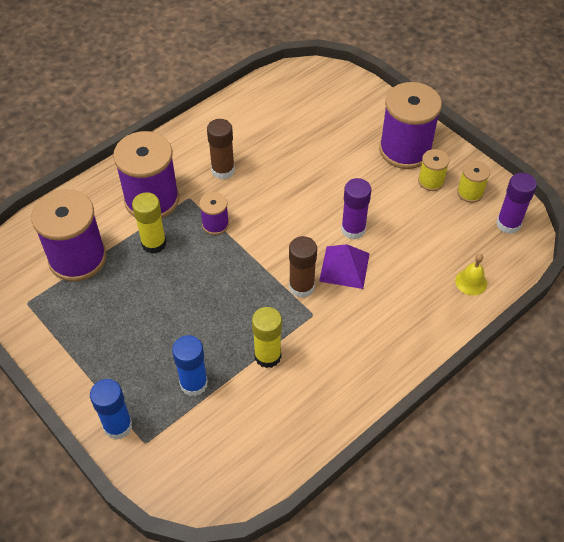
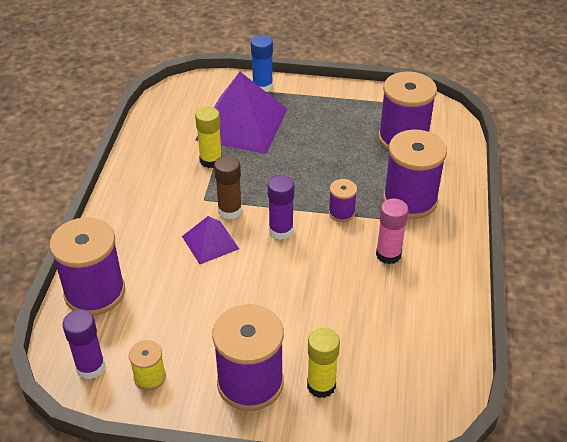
camera: 140 degrees right, 10 degrees down
yellow glue stick [132,192,166,254] -> yellow glue stick moved to [307,328,340,398]
blue glue stick [172,335,208,396] -> purple pyramid [195,72,287,154]
brown glue stick [207,119,235,180] -> pink glue stick [376,198,408,264]
purple glue stick [341,178,371,240] -> purple glue stick moved to [268,175,294,240]
yellow spool [418,149,449,191] -> none
yellow bell [455,253,487,295] -> purple spool [50,217,125,315]

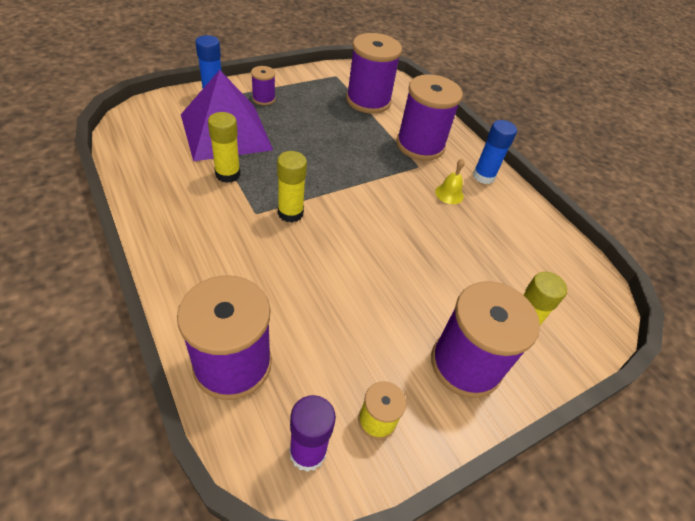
camera: 45 degrees left, 5 degrees up
purple pyramid [182,216,239,264] -> none
brown glue stick [214,155,242,219] -> yellow glue stick [277,151,307,223]
purple glue stick [268,175,294,240] -> none
purple spool [329,179,357,222] -> purple spool moved to [251,66,275,105]
pink glue stick [376,198,408,264] -> yellow bell [435,159,465,204]
none -> blue glue stick [473,120,517,184]

